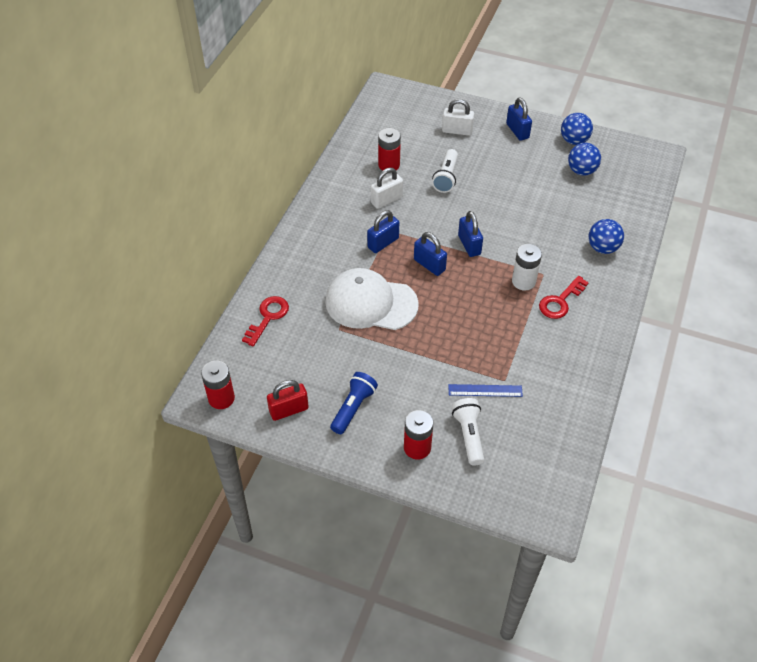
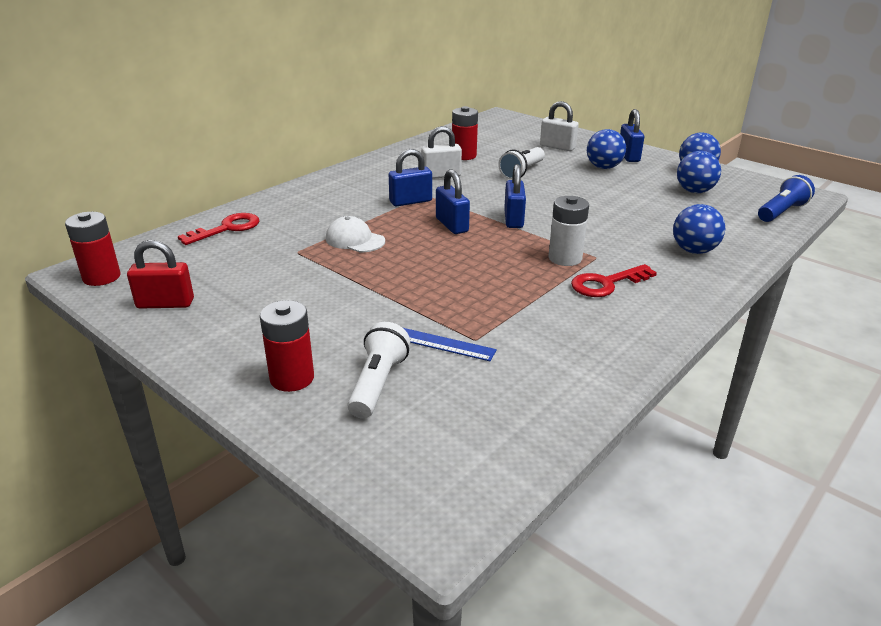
camera: 20 degrees right, 20 degrees down
white cap [325,268,419,330] -> white cap [326,216,385,252], size x0.51
blue flashlight [330,372,378,434] -> blue flashlight moved to [758,175,815,222]
none -> blue ball [587,129,626,169]

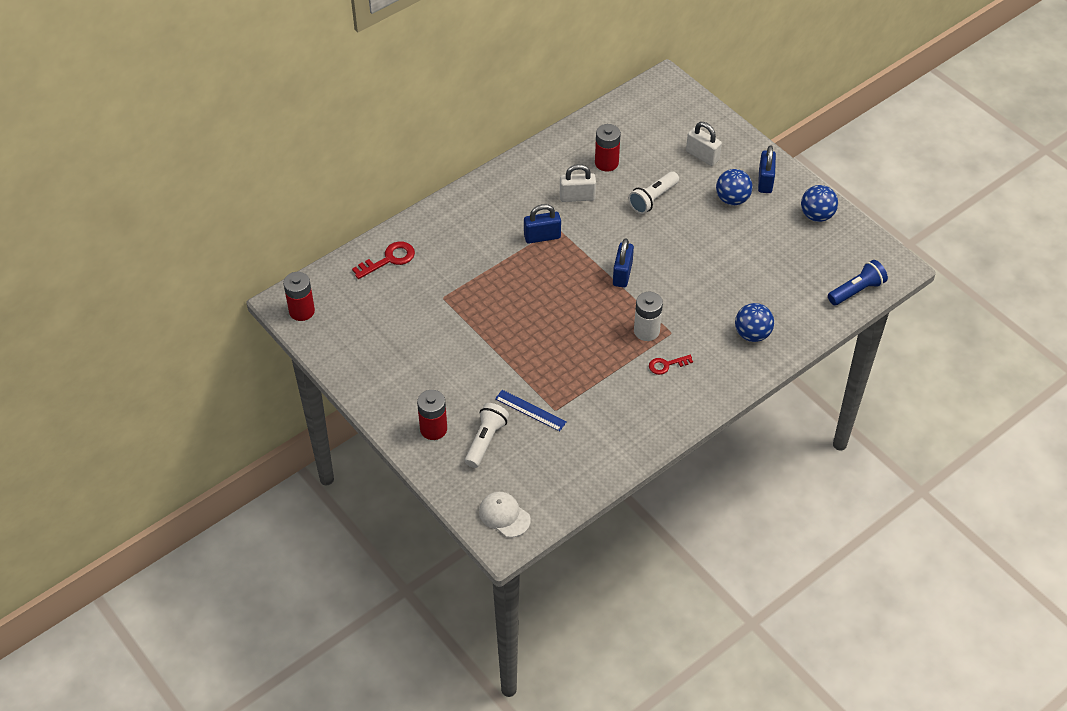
camera: 10 degrees right, 20 degrees up
red padlock [127,240,194,309] -> none
white cap [326,216,385,252] -> white cap moved to [479,492,531,538]
blue padlock [436,169,470,234] -> none
red key [571,264,657,297] -> red key [649,355,693,375], size x0.65
blue ball [677,151,721,193] -> none

